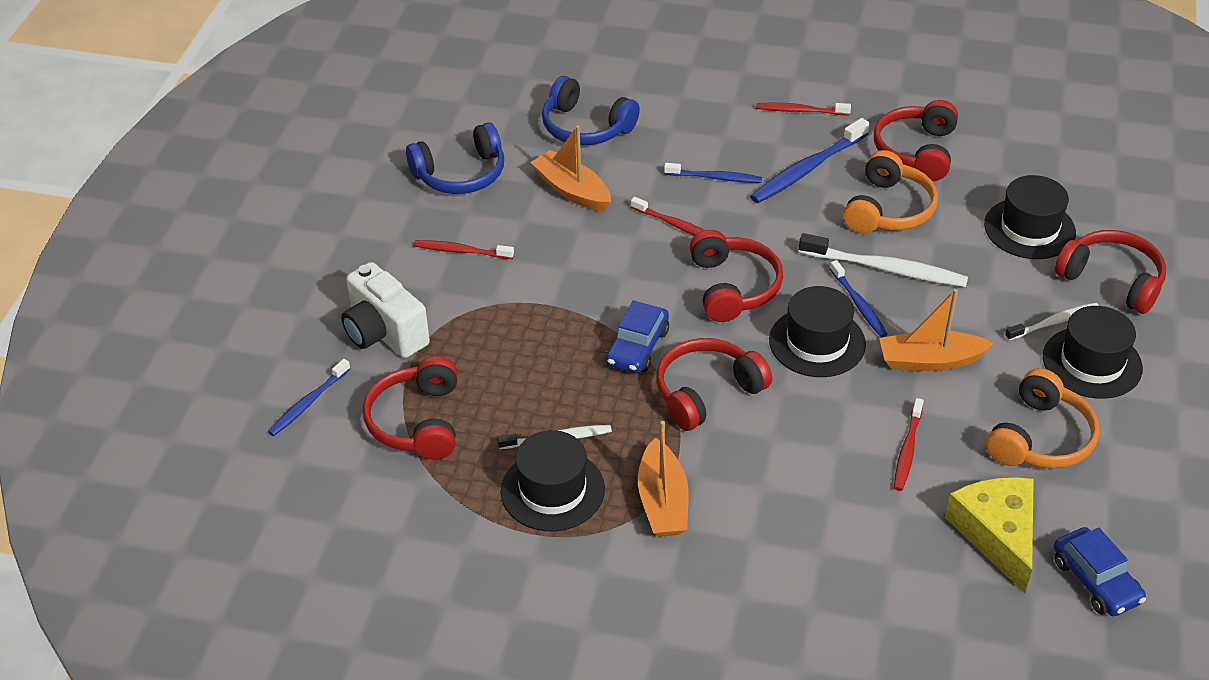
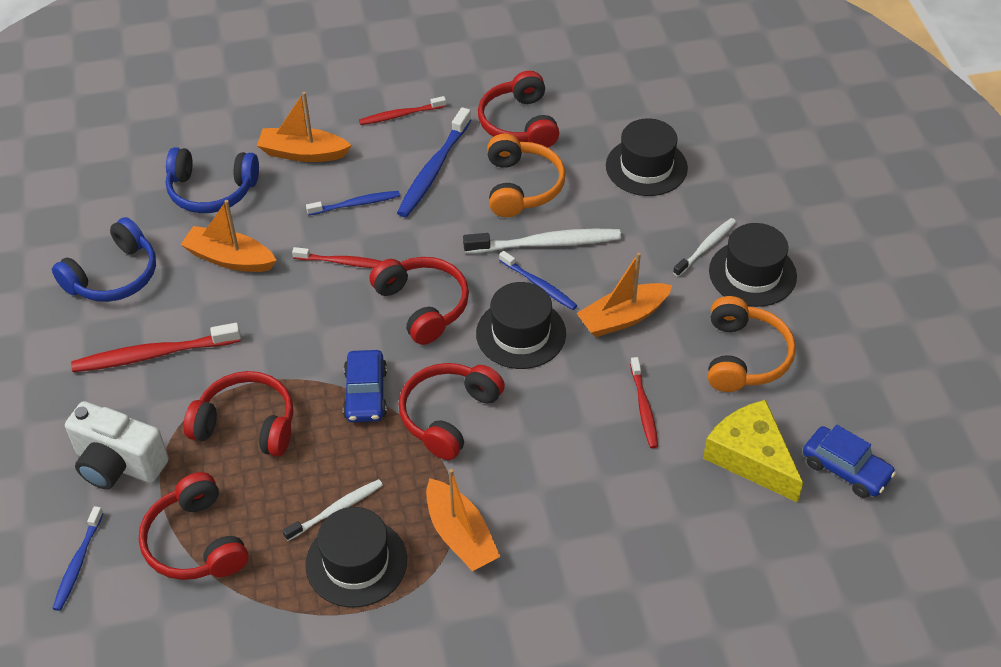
camera: 25 degrees left, 5 degrees up
red toothbrush [414,240,514,259] -> red toothbrush [71,323,241,372], size x1.63
red headphones [1055,230,1166,314] -> red headphones moved to [184,371,293,457]
none -> orange boat [257,92,352,162]

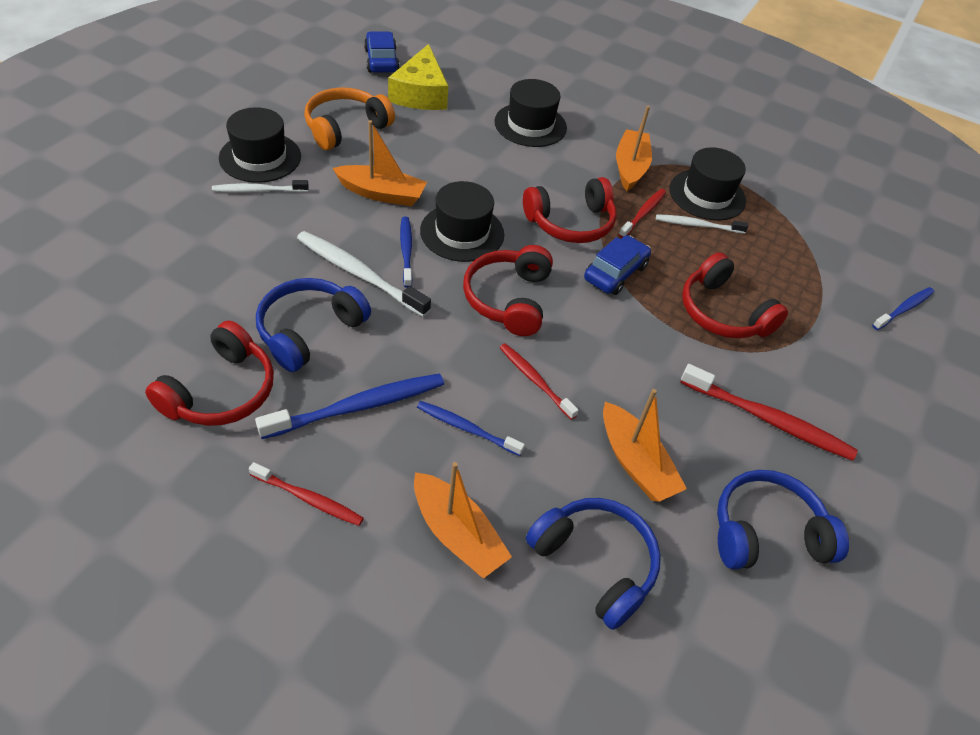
camera: 145 degrees left, 0 degrees up
white camera [65,401,169,489] -> none
red headphones [139,472,248,580] -> none
orange headphones [487,134,566,217] -> blue headphones [256,278,371,372]
black hat [606,118,688,196] -> black hat moved to [494,79,567,147]
red toothbrush [630,357,658,448] -> red toothbrush moved to [619,189,666,238]

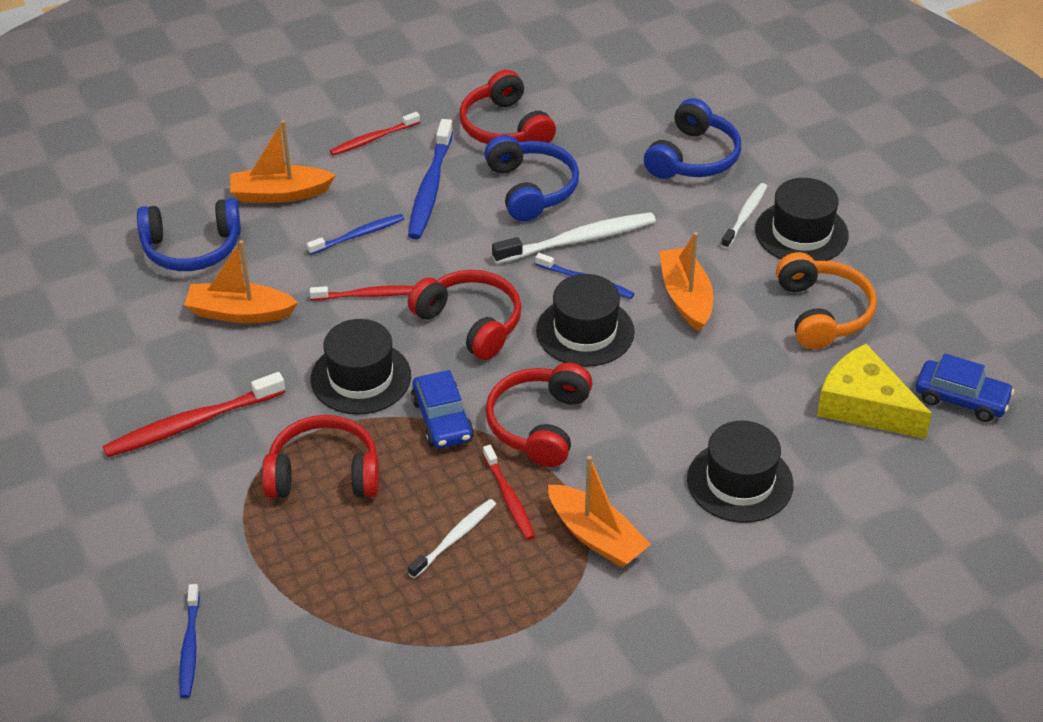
camera: 130 degrees right, 5 degrees down
orange boat [332,120,427,206] -> orange boat turned 120 degrees clockwise [659,232,713,332]
black hat [670,147,746,221] -> black hat moved to [311,319,411,415]
blue headphones [717,470,849,569] -> blue headphones moved to [644,98,741,179]

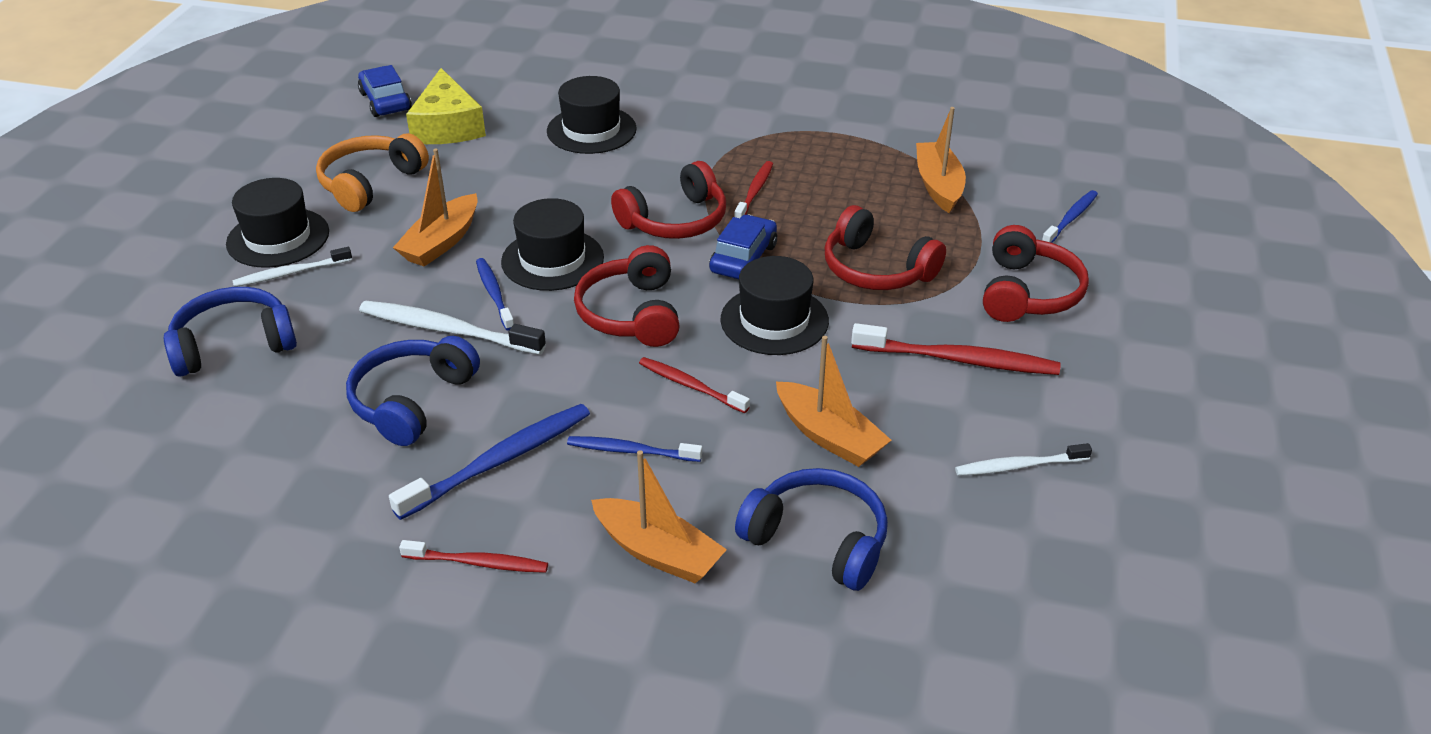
camera: 140 degrees left, 5 degrees down
white toothbrush [408,499,496,579] -> white toothbrush moved to [955,443,1092,476]
red headphones [459,70,556,144] -> red headphones moved to [983,225,1089,322]
orange boat [548,456,651,567] -> orange boat moved to [916,107,966,213]

